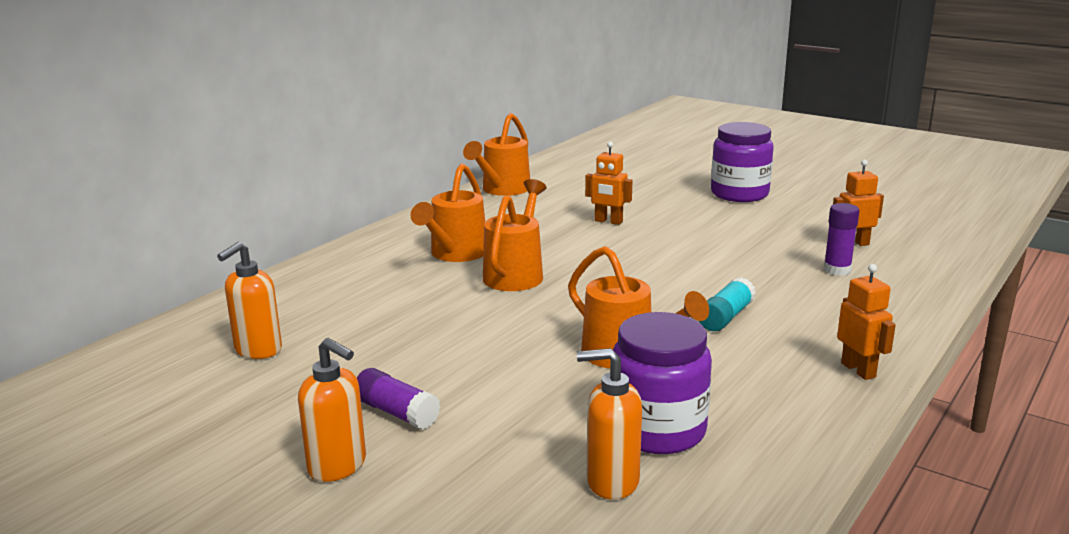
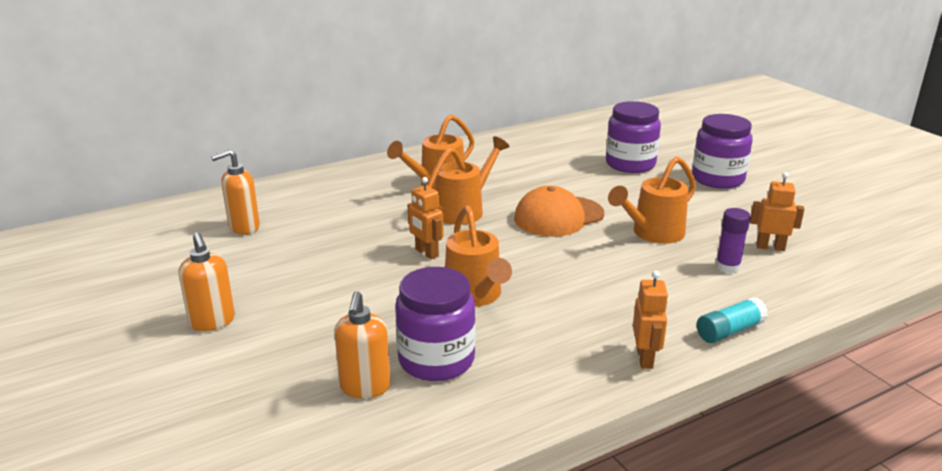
camera: 25 degrees right, 5 degrees up
purple glue stick [357,368,440,430] -> none
orange watering can [463,113,530,196] -> orange watering can moved to [608,156,696,244]
orange soap dispenser [577,348,642,500] -> orange soap dispenser turned 120 degrees counterclockwise [334,291,391,398]
orange robot [585,141,633,225] -> orange robot moved to [407,177,444,259]
turquoise glue stick [699,277,756,331] -> turquoise glue stick moved to [697,297,768,343]
none -> orange cap [514,186,604,237]
none -> purple jar [606,101,661,173]

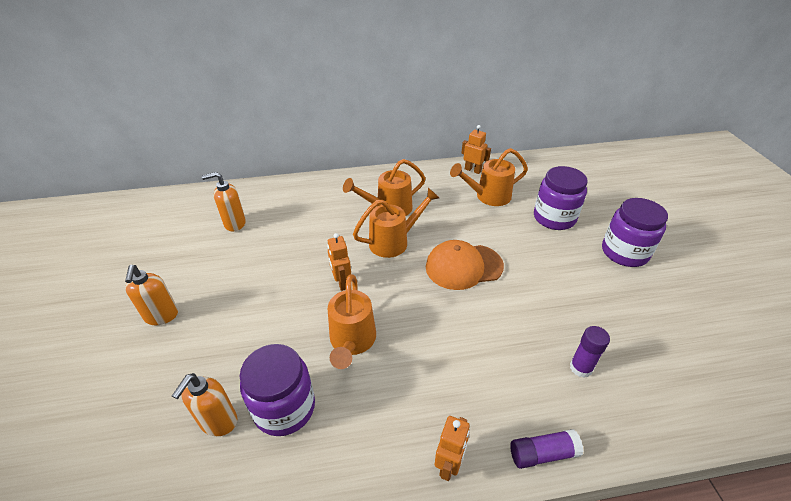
camera: 20 degrees right, 15 degrees up
orange watering can [608,156,696,244] -> orange watering can moved to [450,148,528,206]
turquoise glue stick [697,297,768,343] -> purple glue stick [510,429,583,469]
orange robot [750,172,804,251] -> orange robot moved to [461,125,491,174]

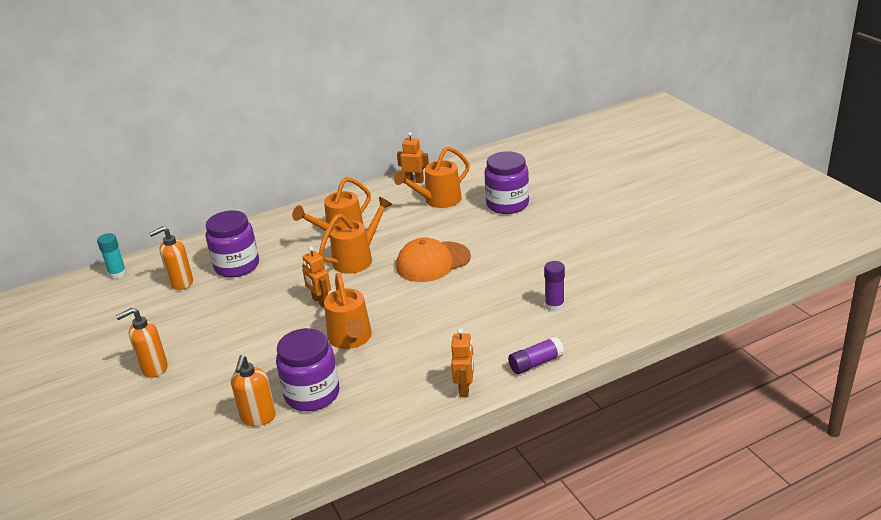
camera: 15 degrees left, 10 degrees down
orange soap dispenser [125,265,178,325] -> orange soap dispenser turned 90 degrees clockwise [116,308,168,378]
purple jar [602,198,668,267] -> purple jar moved to [206,210,259,278]
none -> turquoise glue stick [97,233,127,279]

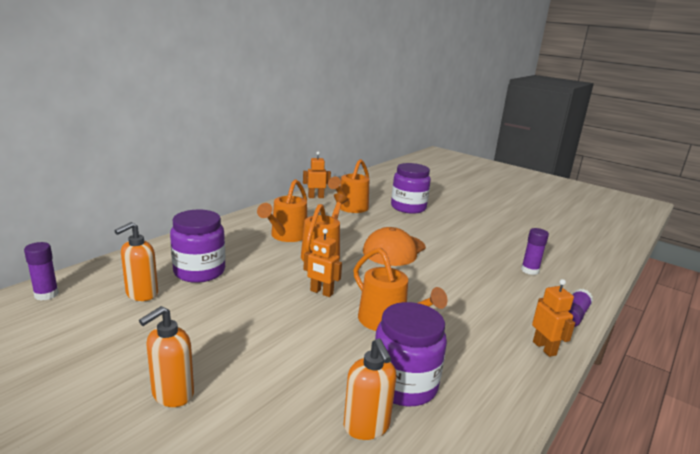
camera: 30 degrees left, 10 degrees down
turquoise glue stick [97,233,127,279] -> purple glue stick [24,242,59,300]

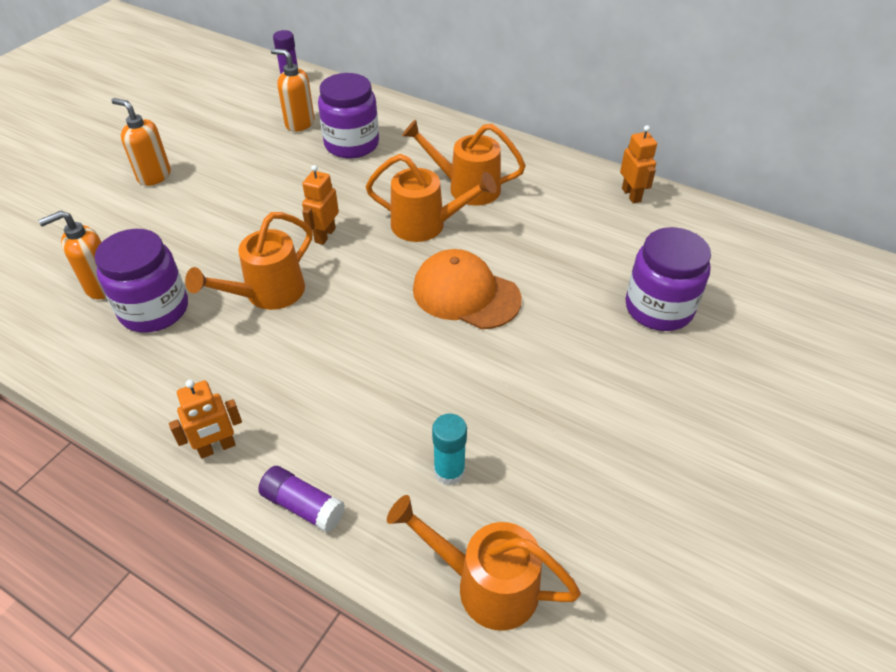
camera: 85 degrees right, 25 degrees up
orange watering can [328,159,369,213] -> orange watering can moved to [387,495,581,631]
purple glue stick [521,228,549,275] -> turquoise glue stick [432,414,467,485]

